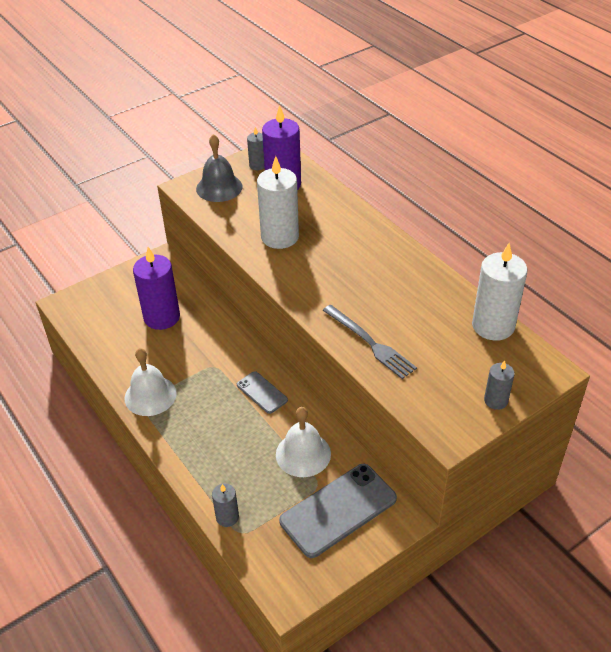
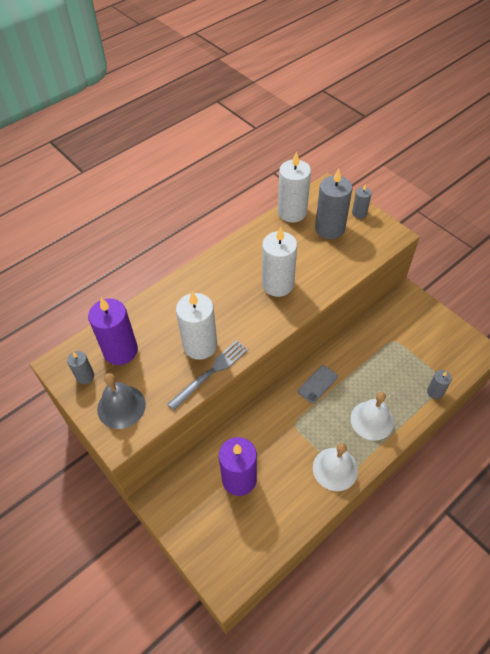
camera: 95 degrees left, 10 degrees up
white bell [276,407,331,477] -> white bell moved to [351,392,394,440]
grey phone [279,464,397,558] -> none
grey fork [323,305,417,379] -> grey fork moved to [167,340,248,410]
none -> white candle [262,227,297,297]
none -> grey candle [315,169,352,239]

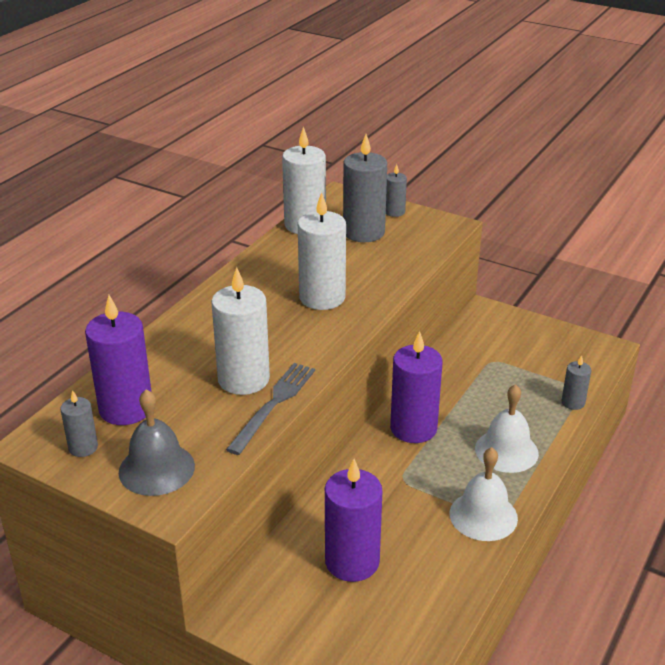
camera: 20 degrees left, 20 degrees down
grey phone [298,365,338,403] -> purple candle [390,331,443,443]

